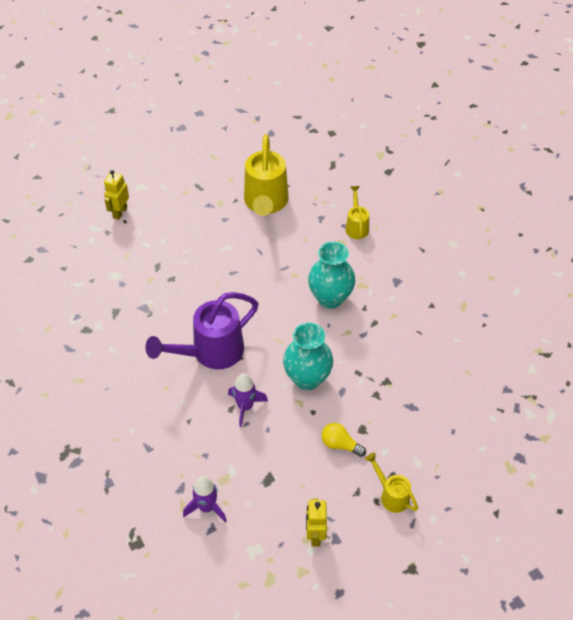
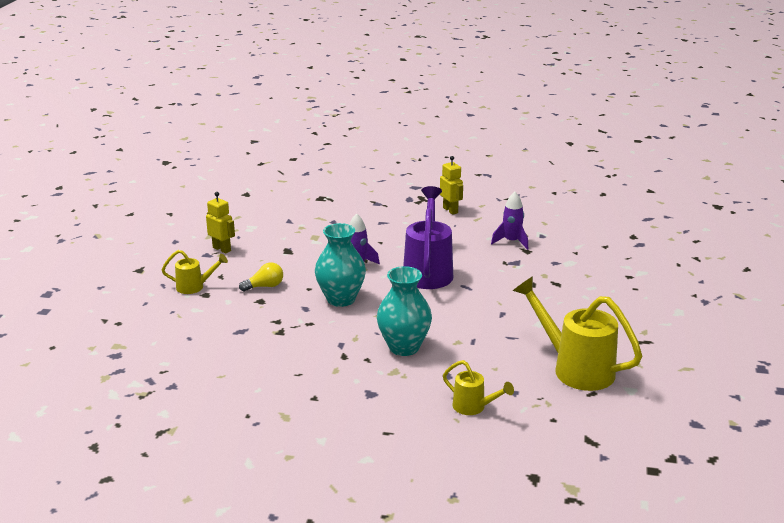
camera: 130 degrees right, 25 degrees down
yellow robot [104,170,129,220] -> yellow robot moved to [440,156,463,215]
purple rocket [183,476,227,523] -> purple rocket moved to [491,192,528,250]

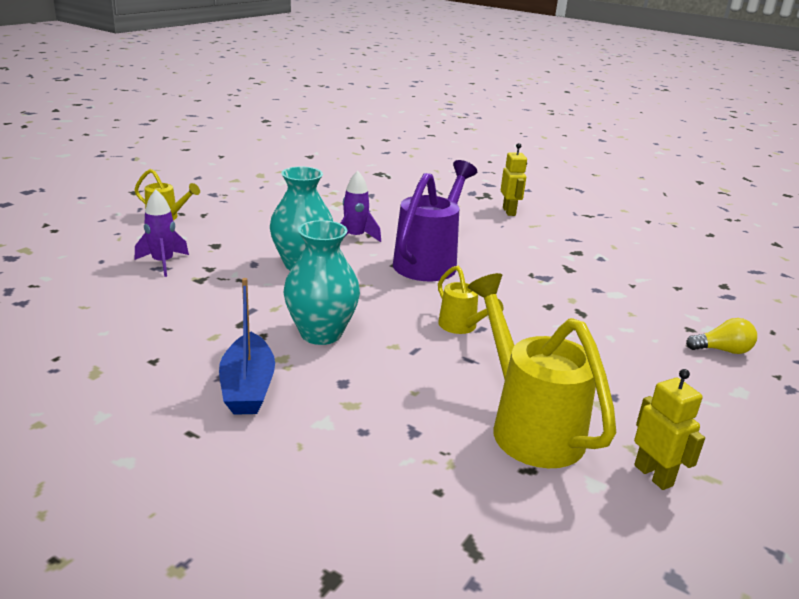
camera: 20 degrees right, 0 degrees up
yellow robot [206,192,235,254] -> yellow robot moved to [634,369,705,490]
yellow light bulb [239,262,283,291] -> yellow light bulb moved to [686,318,757,354]
yellow watering can [443,360,514,415] -> yellow watering can moved to [438,266,503,334]
purple rocket [491,192,528,250] -> purple rocket moved to [135,190,189,277]
none -> blue boat [219,278,275,415]

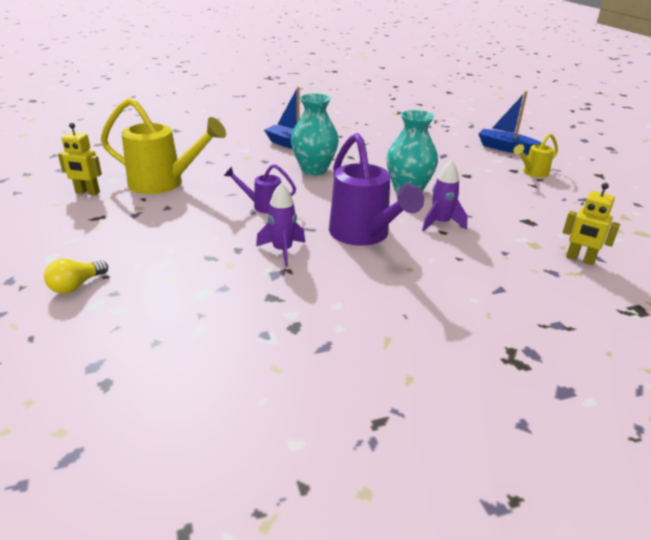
camera: 130 degrees right, 5 degrees up
purple rocket [135,190,189,277] -> purple rocket moved to [256,183,305,267]
yellow watering can [438,266,503,334] -> purple watering can [224,164,296,214]
yellow robot [501,143,527,216] -> yellow robot moved to [563,183,620,265]
none -> blue boat [478,91,542,154]

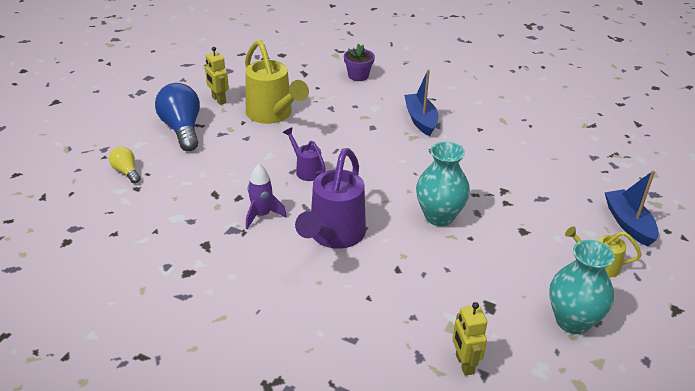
camera: 45 degrees right, 5 degrees up
yellow light bulb [44,259,108,294] -> yellow light bulb turned 60 degrees clockwise [109,147,141,184]
turquoise vase [291,94,339,175] -> turquoise vase moved to [549,240,615,334]
purple rocket [422,160,467,231] -> none
none -> blue light bulb [155,83,200,151]
none -> purple flower pot [344,44,375,81]

